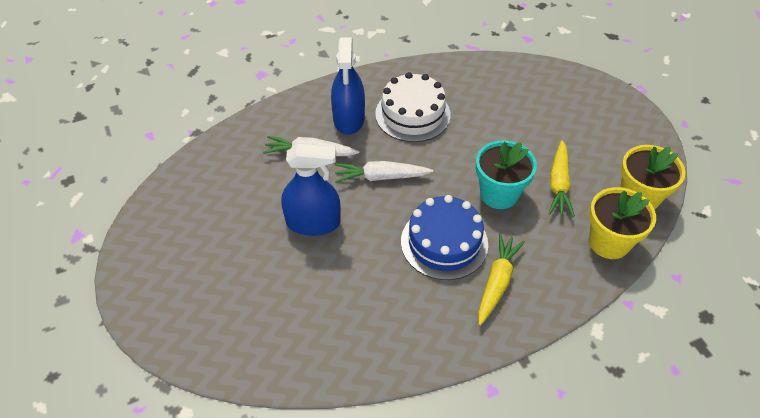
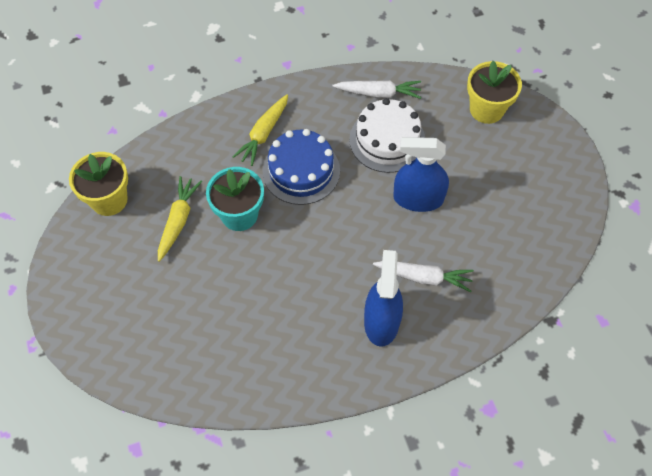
camera: 175 degrees left, 10 degrees up
white carrot [335,161,433,183] -> white carrot moved to [333,80,421,99]
white cake [375,72,451,142] -> white cake moved to [349,98,425,173]
yellow flower pot [589,187,656,259] -> yellow flower pot moved to [467,61,522,124]

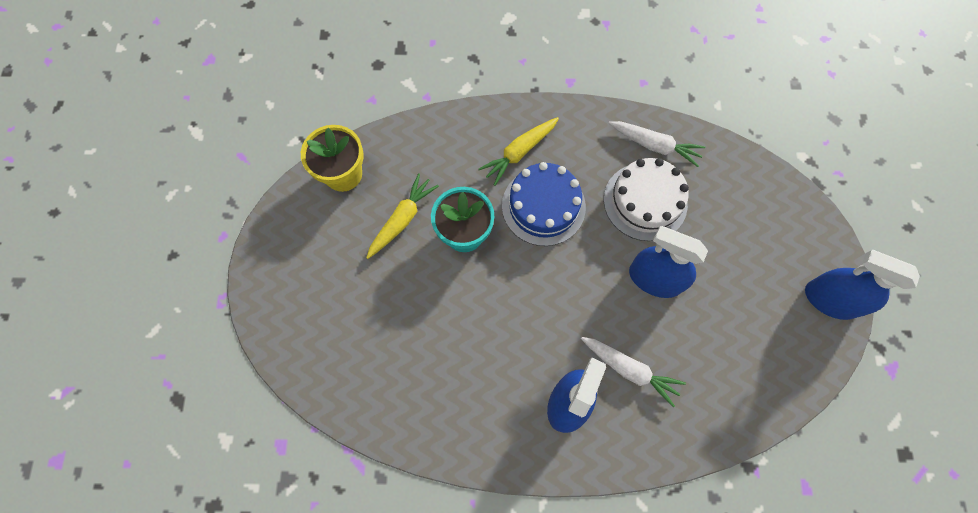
camera: 20 degrees right, 10 degrees up
yellow flower pot [467,61,522,124] -> none
none -> blue spray bottle [805,250,920,320]

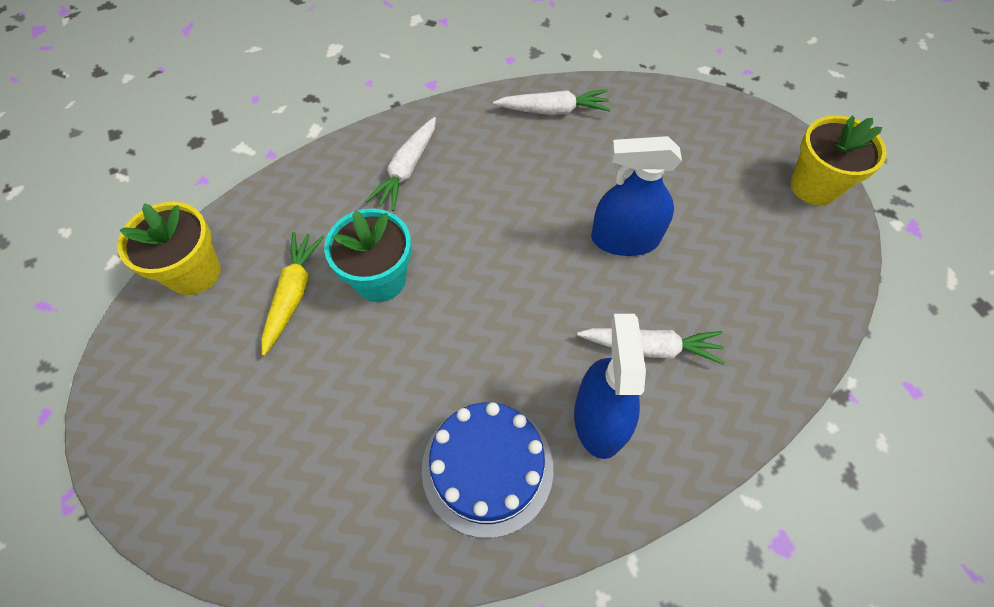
camera: 25 degrees left, 10 degrees down
yellow carrot [478,117,559,186] -> white carrot [365,117,436,211]
blue cake [502,162,586,246] -> blue cake moved to [422,402,553,538]
white cake [604,158,689,241] -> none
blue spray bottle [805,250,920,320] -> yellow flower pot [790,115,887,205]

